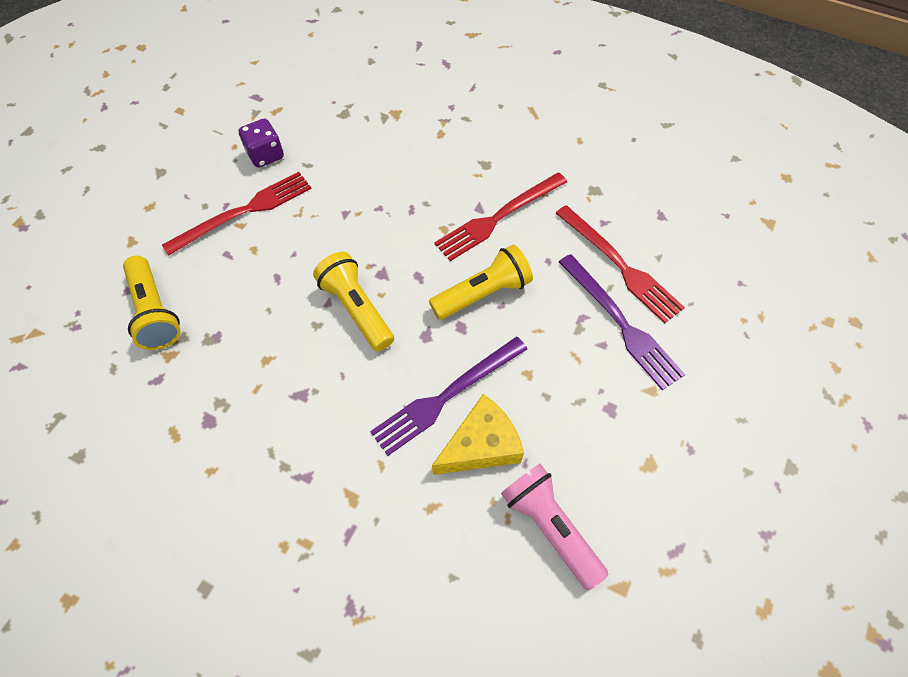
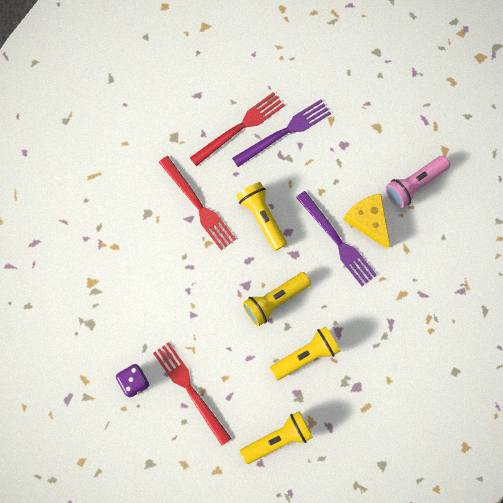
camera: 90 degrees left, 15 degrees up
none -> yellow flashlight [270,326,340,380]

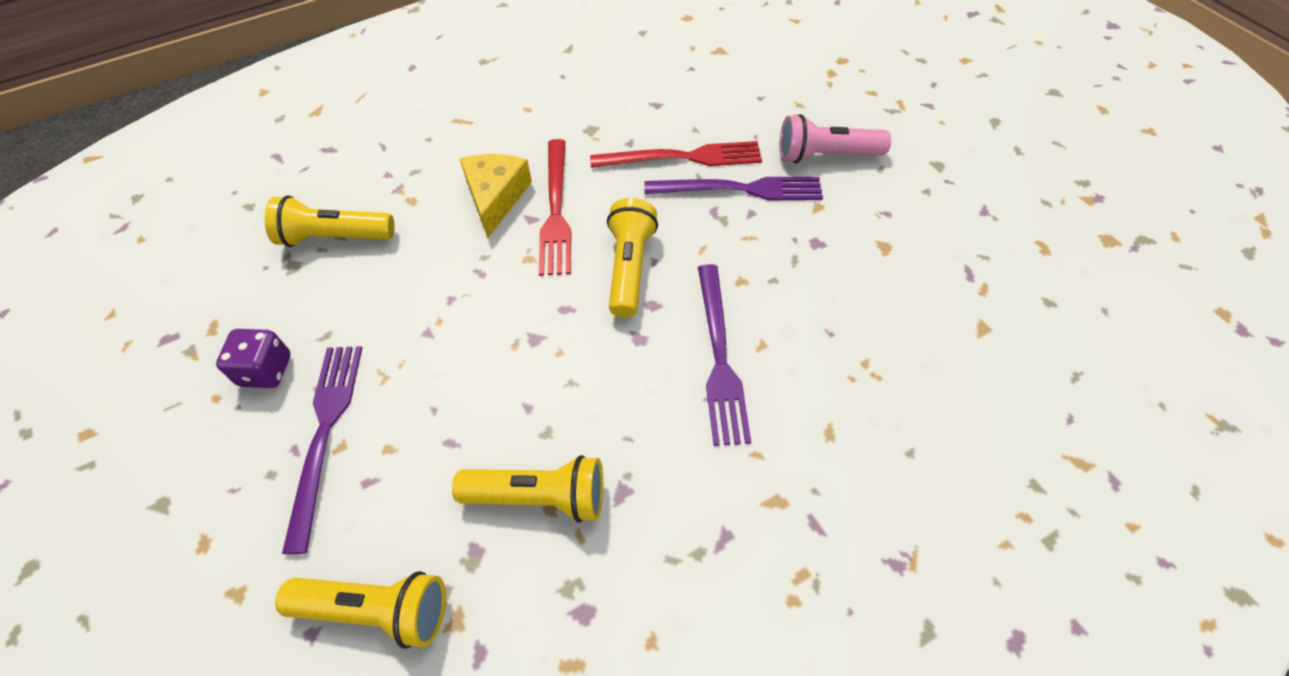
camera: 35 degrees right, 20 degrees down
red fork [153,342,232,446] -> purple fork [282,346,362,554]
yellow flashlight [243,272,311,327] -> yellow flashlight moved to [264,195,395,247]
yellow cheese [344,194,390,249] -> yellow cheese moved to [460,154,532,238]
pink flashlight [385,155,450,208] -> pink flashlight moved to [780,114,891,163]

